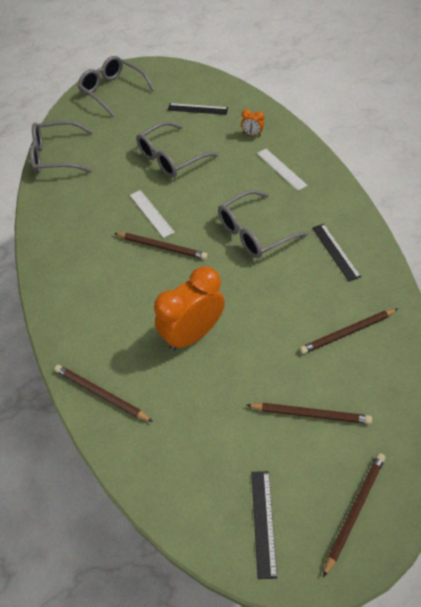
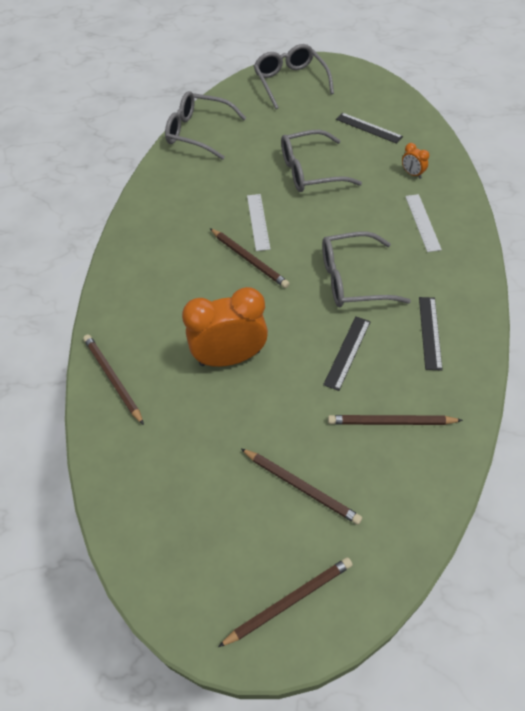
camera: 25 degrees right, 0 degrees up
black ruler [251,471,277,579] -> black ruler moved to [323,316,371,391]

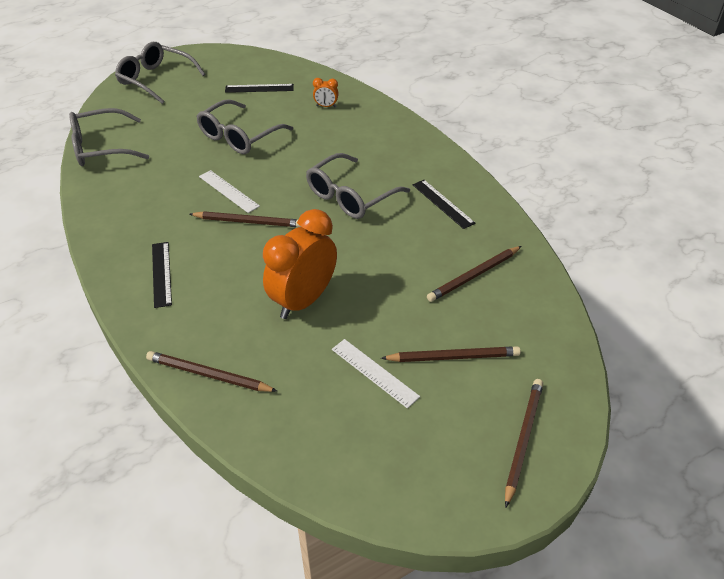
camera: 40 degrees left, 10 degrees down
black ruler [323,316,371,391] -> black ruler moved to [152,242,172,308]
white ruler [405,194,442,252] -> white ruler moved to [332,339,420,409]

